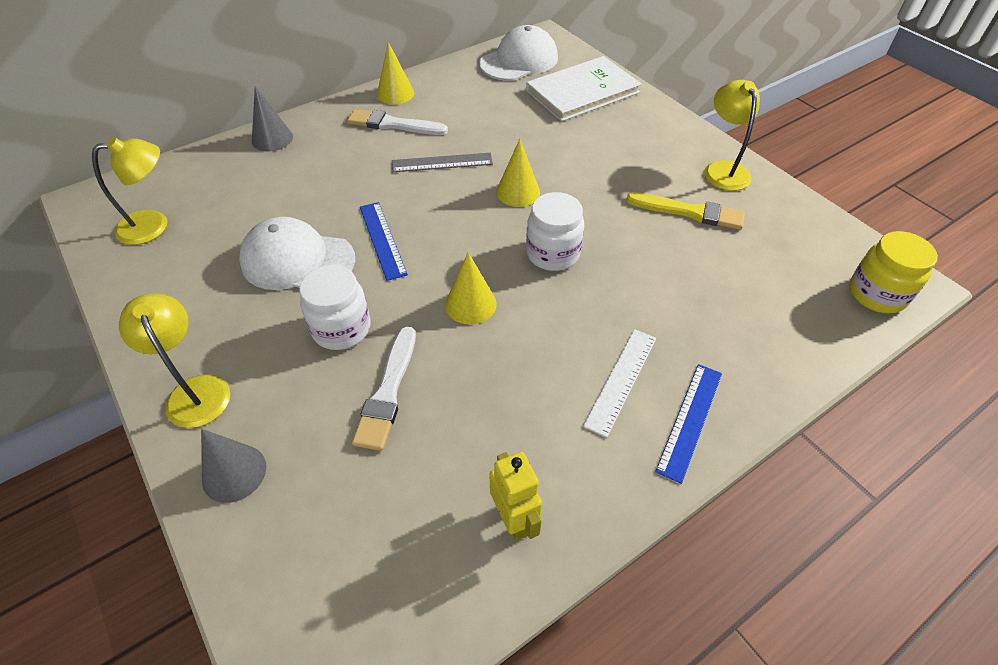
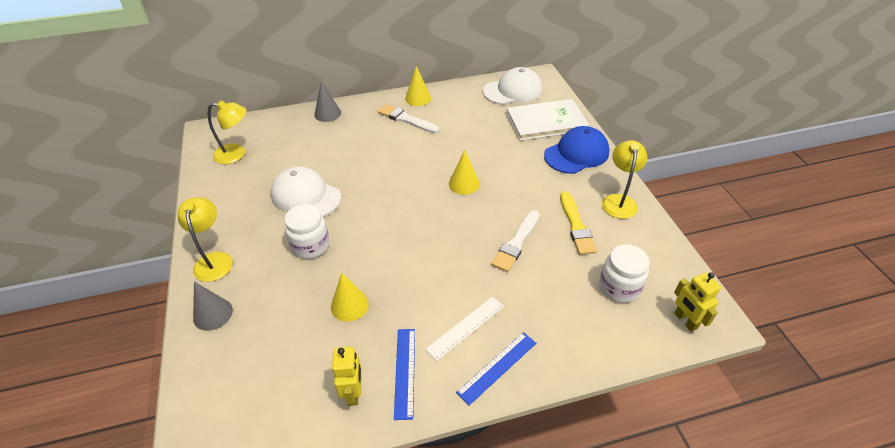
camera: 20 degrees right, 5 degrees down
white brush [352,326,416,451] -> white brush moved to [491,210,540,272]
blue ruler [360,202,408,281] -> blue ruler moved to [394,329,415,420]
grey ruler [392,153,493,172] -> none
yellow cone [445,252,497,325] -> yellow cone moved to [331,272,369,322]
white jar [526,192,584,271] -> white jar moved to [599,244,650,303]
yellow brush [626,192,745,230] -> yellow brush turned 45 degrees clockwise [560,191,597,255]
yellow jar [849,231,938,314] -> yellow robot [674,272,721,332]
none -> blue cap [544,126,609,174]

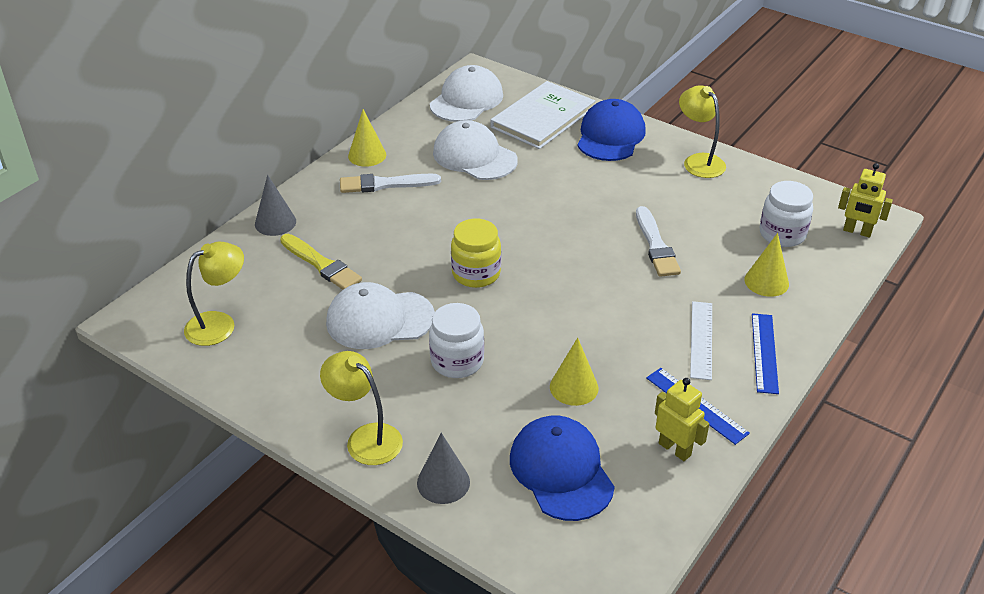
camera: 40 degrees left, 5 degrees down
yellow cone [449,150,480,195] -> yellow cone moved to [744,233,789,297]
yellow brush [560,191,597,255] -> yellow brush moved to [280,234,362,290]
none -> white cap [433,120,518,180]
none -> yellow jar [451,219,501,288]
none -> blue cap [510,416,615,521]

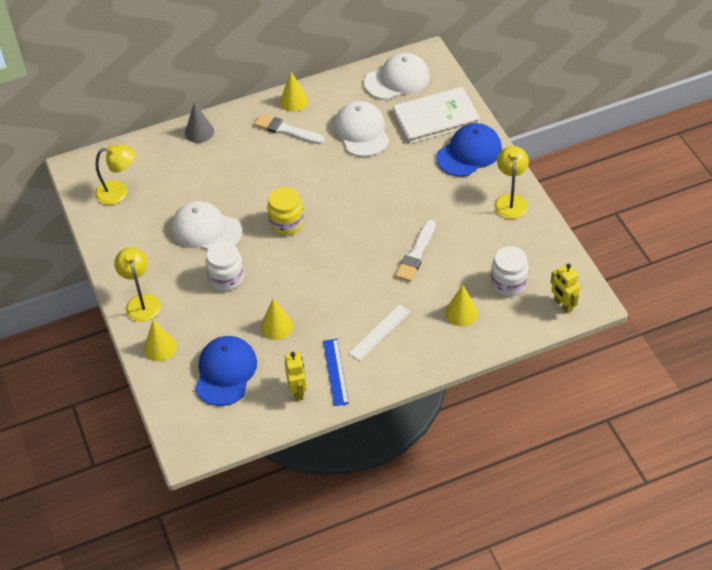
camera: 35 degrees right, 10 degrees up
yellow brush [280,234,362,290] -> none
grey cone [417,433,470,504] -> yellow cone [144,320,177,361]
blue ruler [752,313,779,394] -> none

